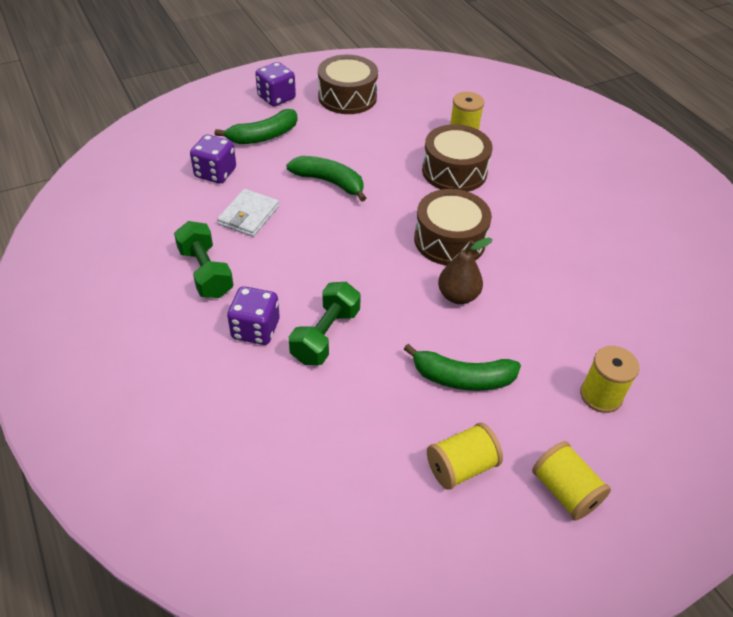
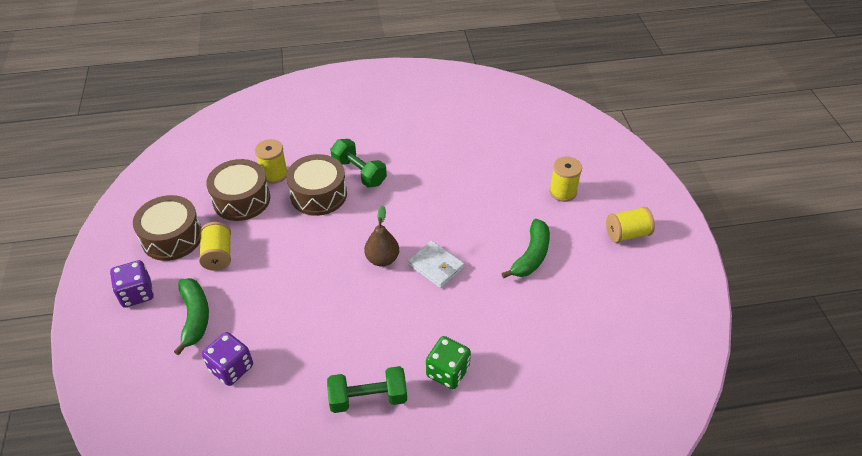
camera: 70 degrees left, 0 degrees up
white wallet [217,189,279,237] -> white wallet moved to [408,241,464,288]
purple dice [227,286,280,345] -> green dice [426,336,471,389]
green banana [286,156,366,202] -> none
green dumbbell [289,282,361,365] -> green dumbbell moved to [330,139,387,188]
brown drum [414,189,492,266] -> brown drum moved to [206,159,270,221]
yellow spool [427,423,503,490] -> yellow spool moved to [199,222,231,271]
brown pear [438,238,493,304] -> brown pear moved to [364,206,399,266]

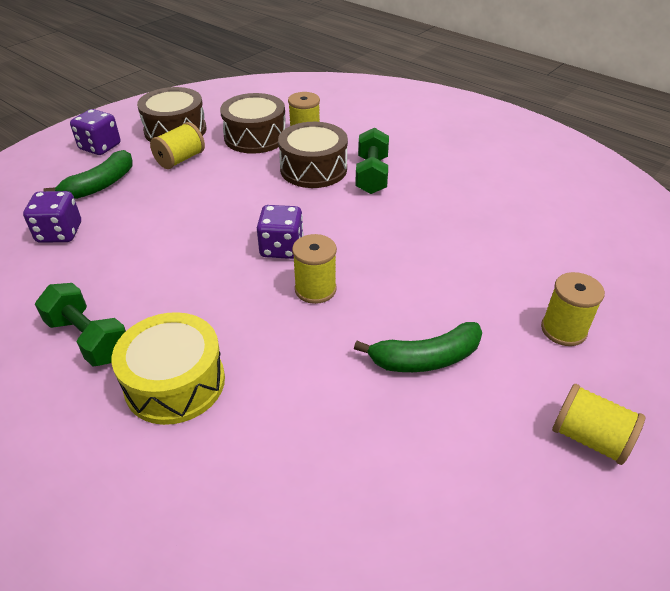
camera: 50 degrees right, 5 degrees down
brown pear [364,206,399,266] -> purple dice [257,205,303,259]
white wallet [408,241,464,288] -> yellow spool [292,234,337,304]
green dice [426,336,471,389] -> yellow drum [112,312,225,425]

